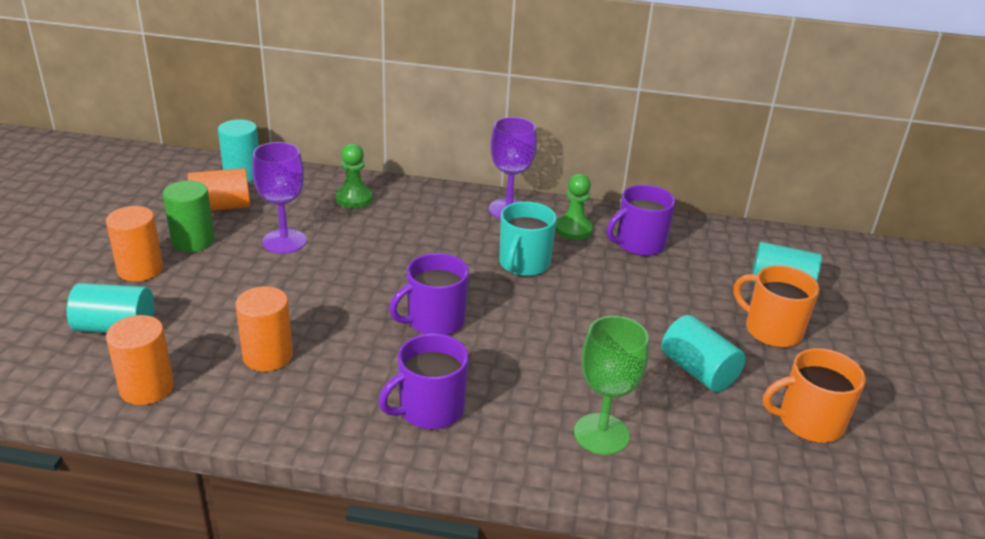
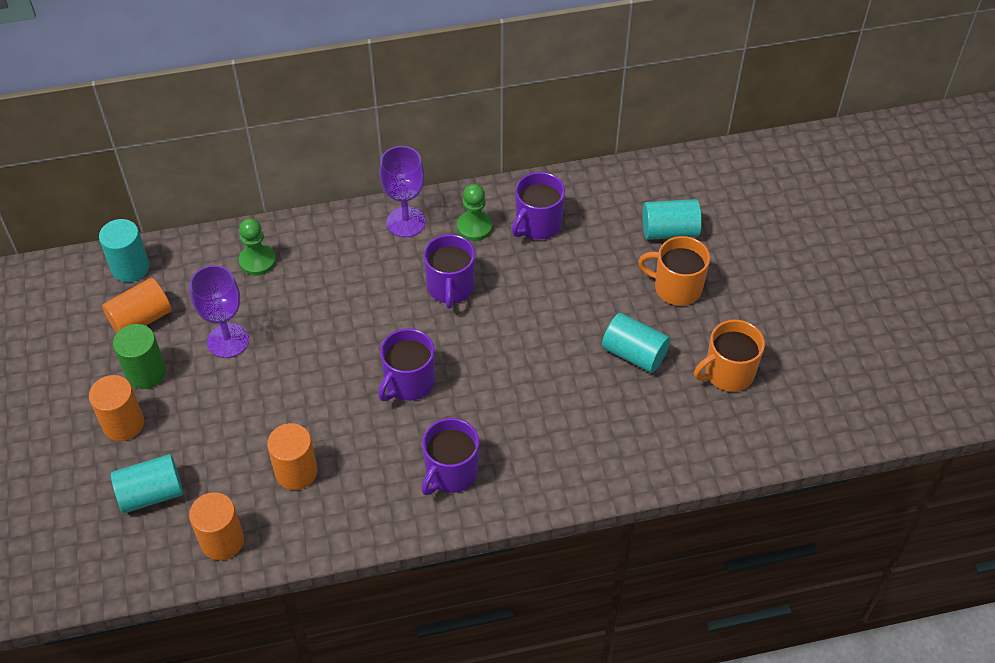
camera: 20 degrees left, 20 degrees up
turquoise mug [499,202,557,276] -> purple mug [424,234,475,309]
green goblet [574,316,649,455] -> none

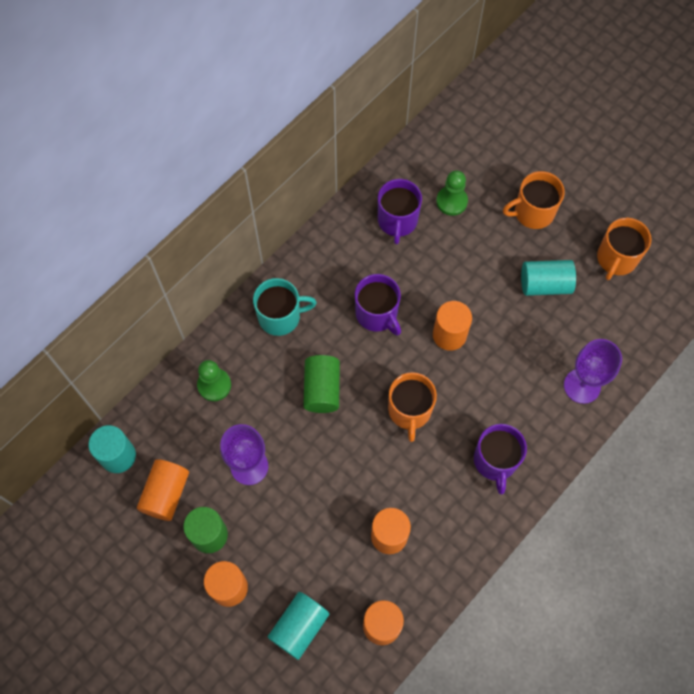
camera: 35 degrees left, 15 degrees up
purple mug [378,328,435,401] -> orange mug [388,372,437,442]
purple goblet [379,146,426,237] -> purple goblet moved to [564,339,622,404]
green pawn [457,184,493,241] -> green pawn moved to [436,170,468,216]
turquoise cylinder [642,199,702,240] -> none
none -> turquoise mug [253,278,317,336]
none -> green cylinder [303,355,340,413]
none -> orange cylinder [433,301,472,351]

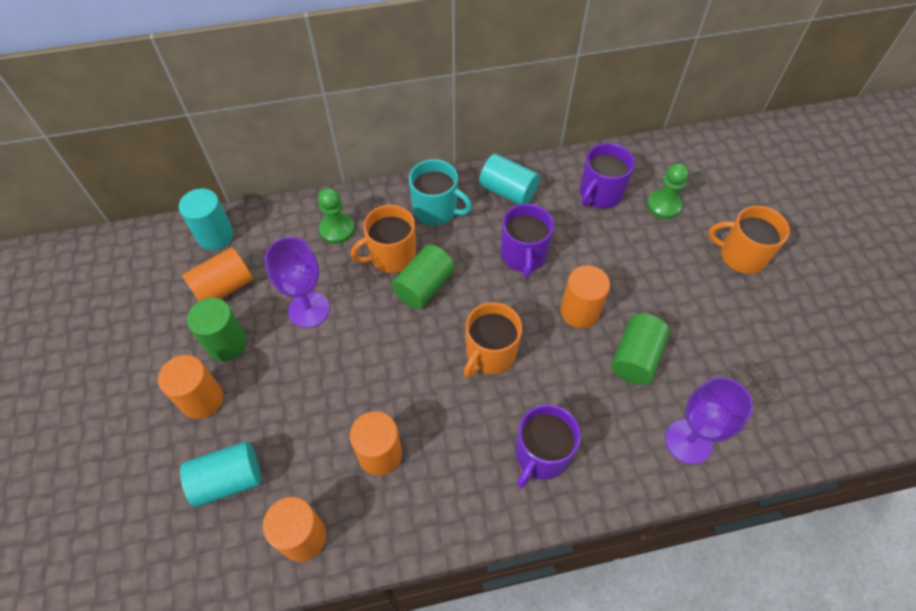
camera: 35 degrees right, 10 degrees down
turquoise cylinder [521,260,576,296] -> turquoise cylinder moved to [479,154,540,205]
orange mug [597,218,651,280] -> orange mug moved to [350,205,416,273]
none -> green cylinder [611,314,670,385]

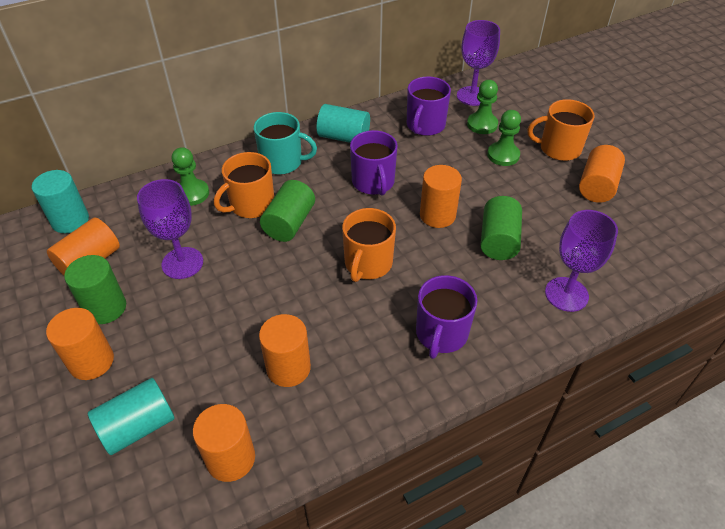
camera: 15 degrees left, 10 degrees down
none -> purple goblet [457,20,500,106]
none -> green pawn [487,110,521,166]
none -> orange cylinder [579,145,625,203]

